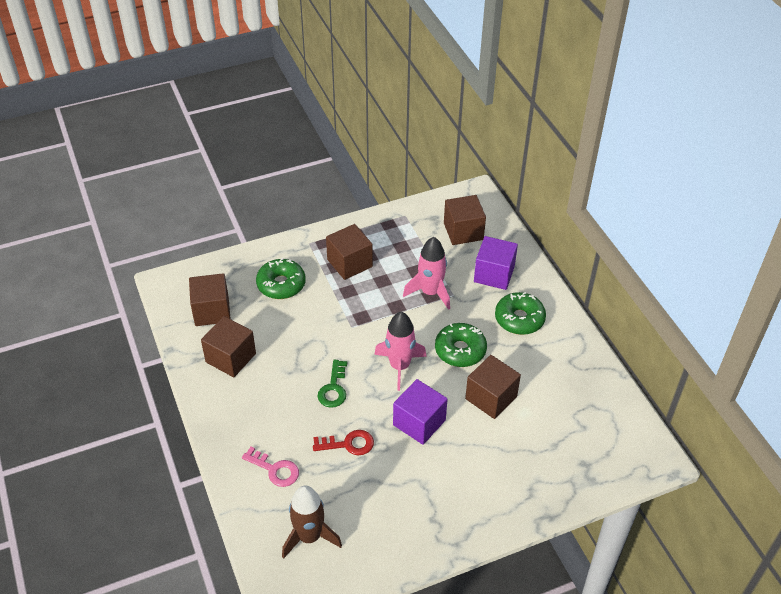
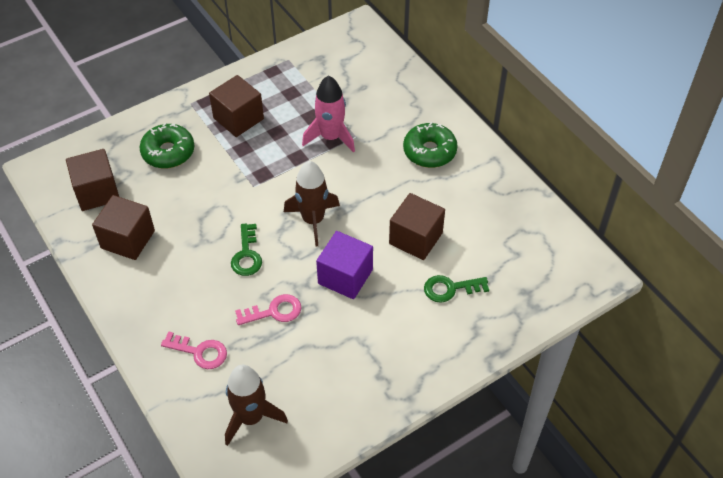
camera: 10 degrees left, 5 degrees up
red key [313,430,374,455] -> pink key [235,294,301,325]
pink rocket [374,312,427,391] -> brown rocket [284,161,340,246]
green donut [435,323,487,367] -> none
brown cube [444,195,486,245] -> none
purple cube [474,236,518,290] -> none
none -> green key [424,275,489,303]

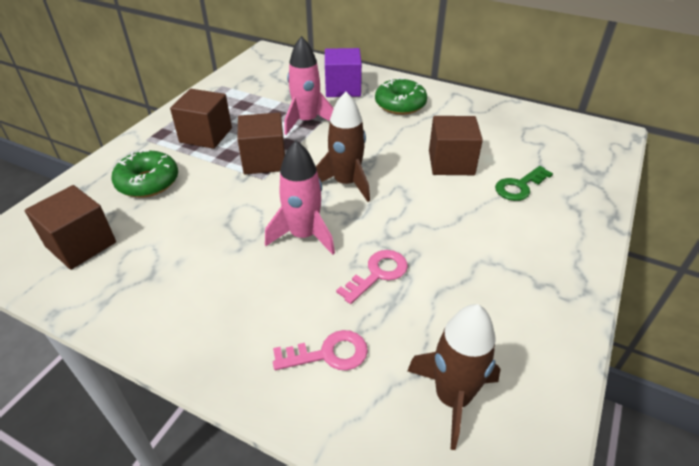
camera: 30 degrees left, 10 degrees down
brown cube [92,195,155,260] -> brown cube moved to [237,113,285,174]
green key [231,224,262,276] -> pink rocket [265,141,335,255]
purple cube [316,231,373,299] -> purple cube moved to [325,48,362,97]

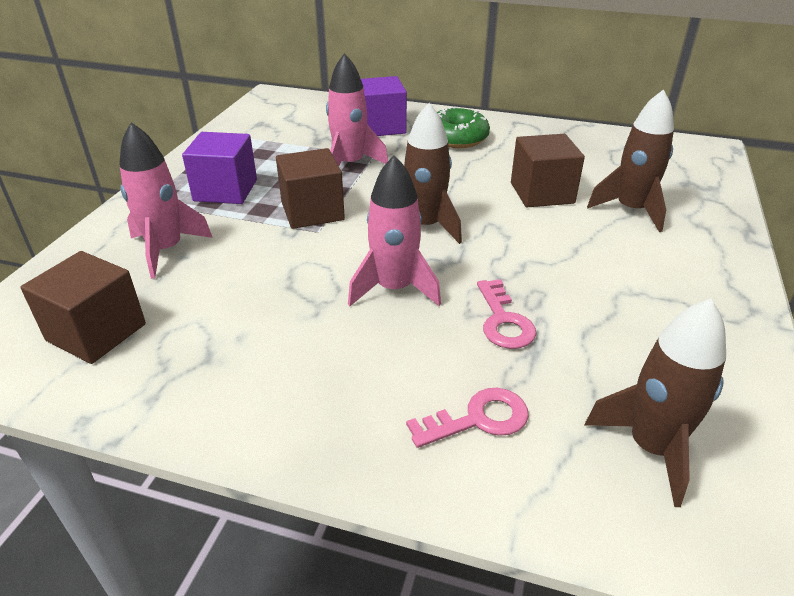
camera: 10 degrees left, 5 degrees down
green donut [112,149,178,198] -> pink rocket [119,122,213,279]
brown cube [170,89,232,149] -> purple cube [182,132,257,204]
pink key [336,250,408,304] -> pink key turned 135 degrees clockwise [477,279,536,349]
green key [495,166,553,201] -> brown rocket [587,89,674,232]

